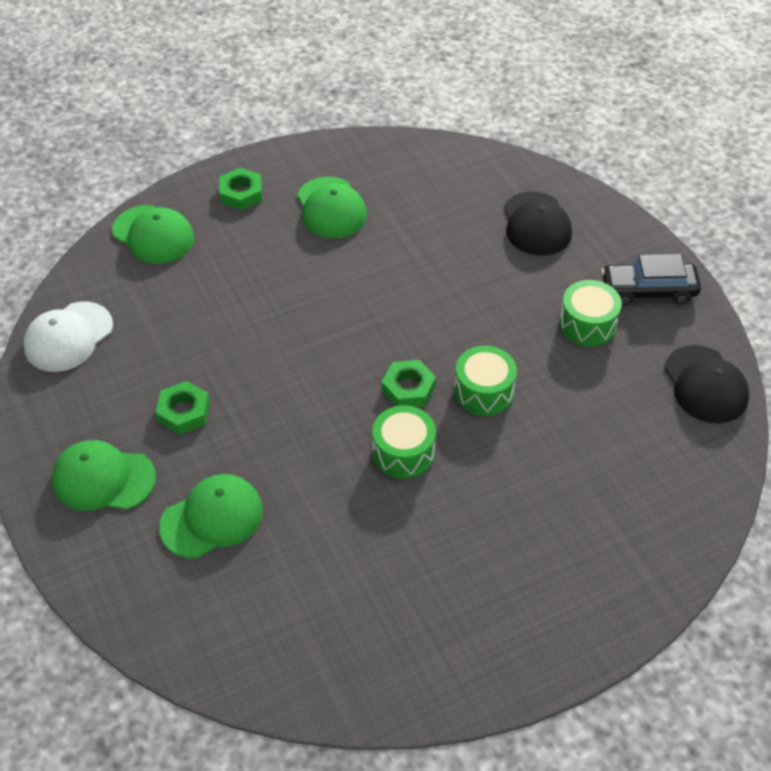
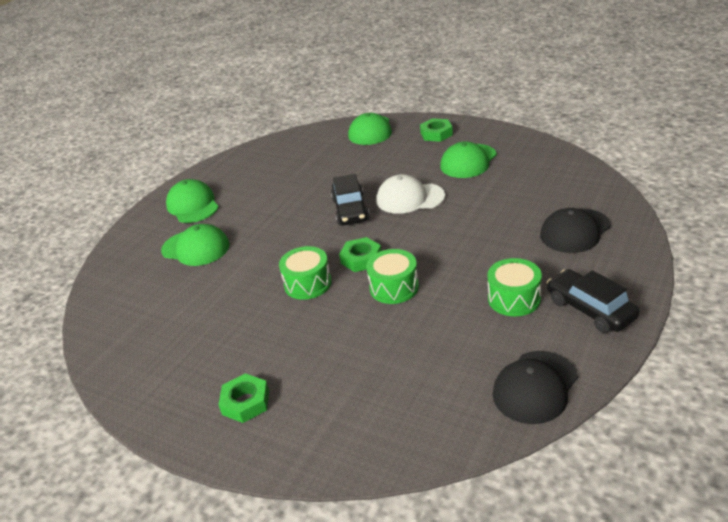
camera: 60 degrees right, 15 degrees down
white cap [23,302,113,372] -> white cap moved to [376,174,445,214]
green nut [156,381,210,435] -> green nut moved to [219,373,269,423]
none -> black car [331,174,370,225]

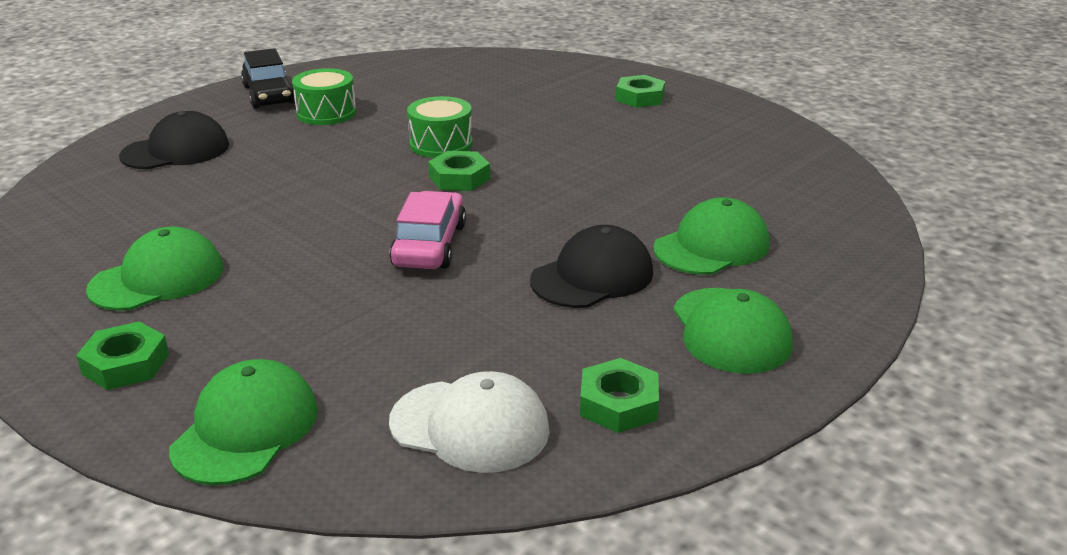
camera: 170 degrees left, 5 degrees down
green cap [161,224,230,266] -> green cap turned 105 degrees clockwise [653,197,770,275]
green drum [279,246,332,300] -> none
black car [331,174,370,225] -> pink car [389,191,466,269]
white cap [376,174,445,214] -> white cap moved to [389,371,550,473]
black cap [492,351,578,424] -> black cap moved to [530,225,653,308]
none -> green nut [580,358,659,433]

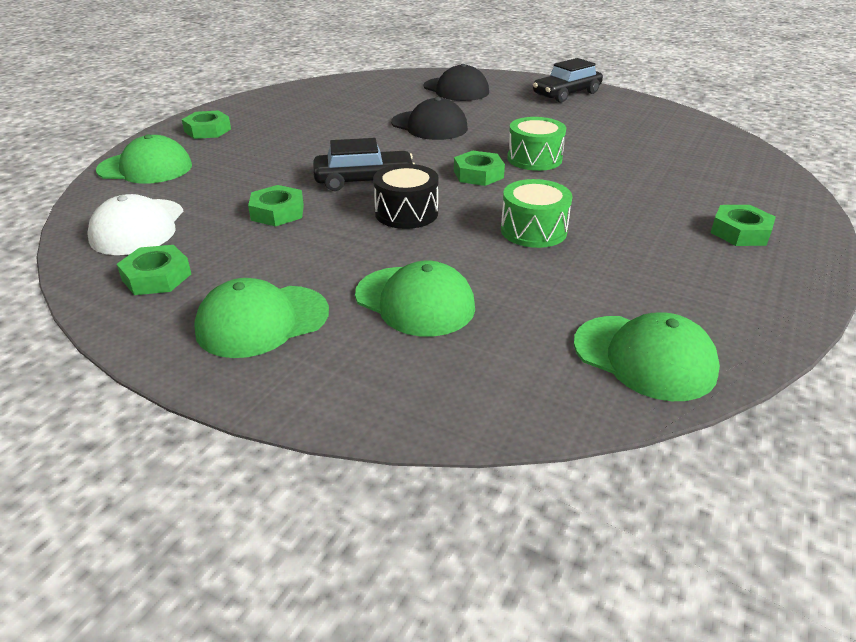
camera: 75 degrees right, 5 degrees up
green cap [86,227,223,311] -> green cap moved to [574,312,720,401]
green drum [292,68,356,125] -> green drum moved to [501,179,573,248]
pink car [389,191,466,269] -> black car [313,138,415,191]
black cap [530,225,653,308] -> black cap moved to [391,97,468,140]
none -> green nut [248,185,304,226]
none -> black drum [373,164,439,229]

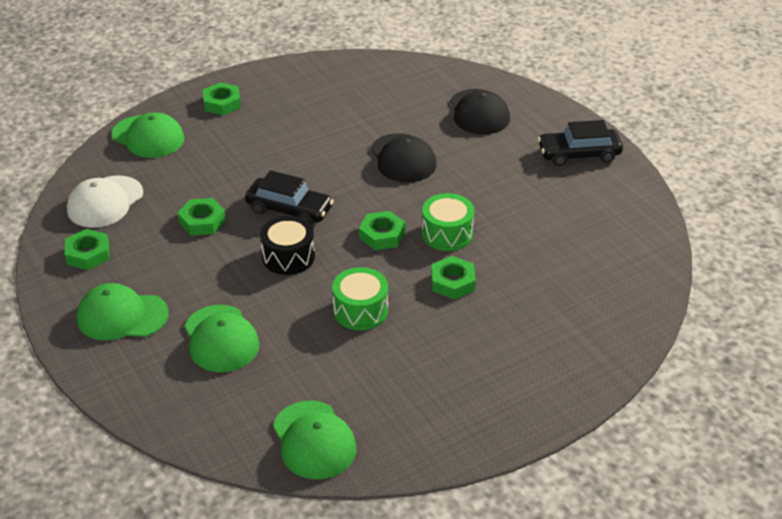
camera: 30 degrees right, 5 degrees up
green nut [711,205,776,246] -> green nut moved to [431,256,476,300]

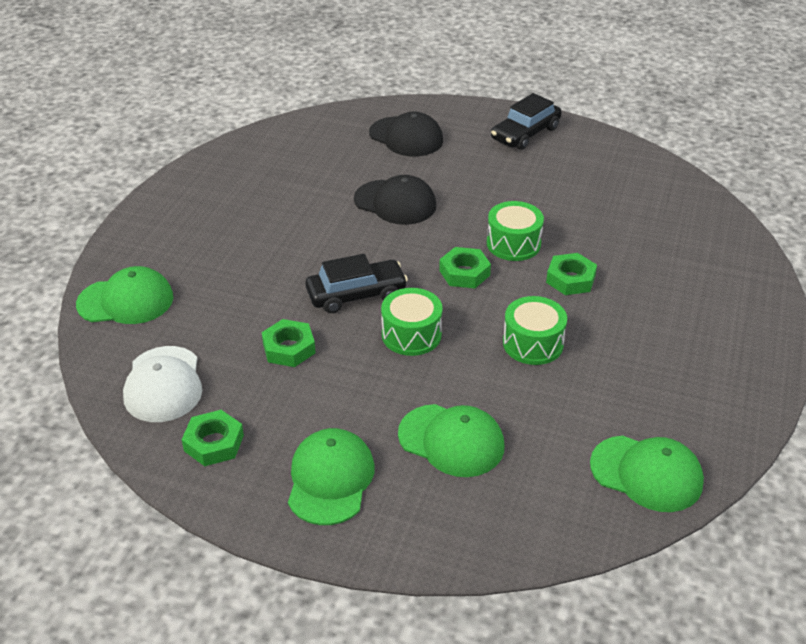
camera: 40 degrees left, 0 degrees up
green cap [77,283,169,341] -> green cap turned 135 degrees clockwise [288,428,375,525]
green nut [203,82,241,115] -> none
black drum [260,216,315,275] -> green drum [381,288,443,356]

